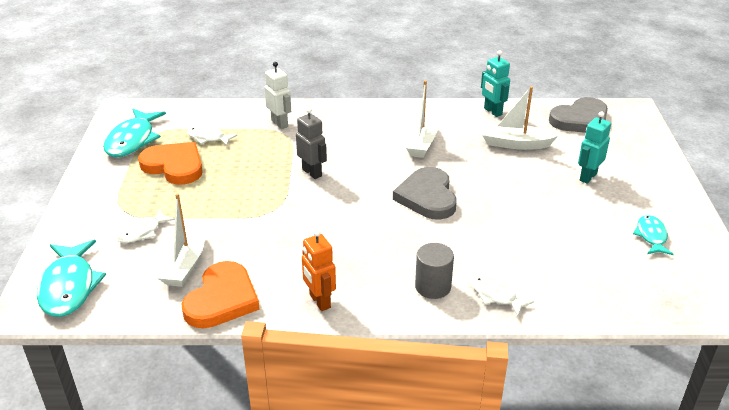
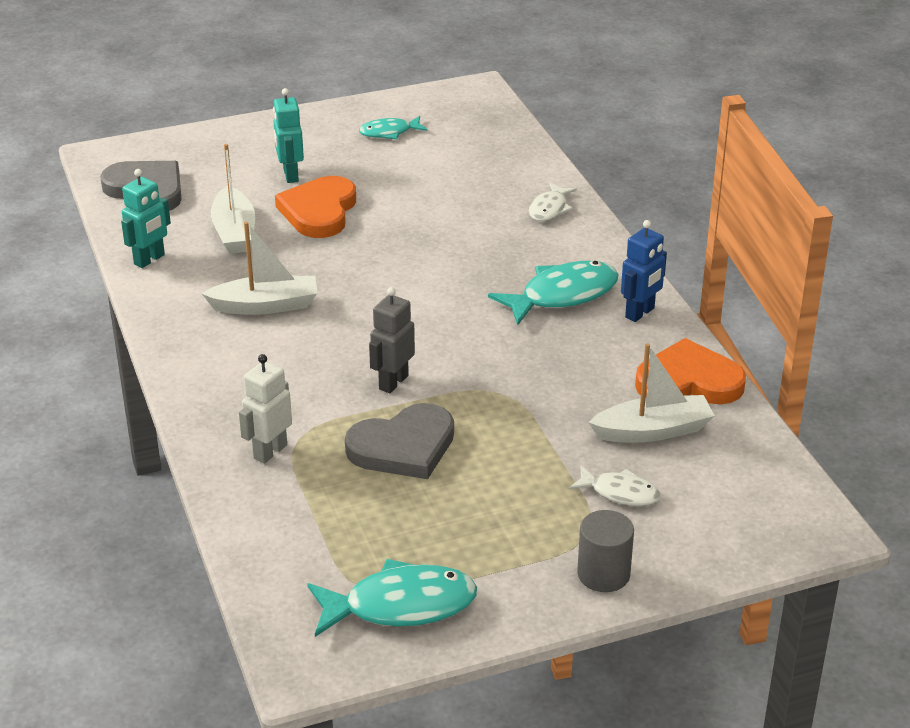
camera: 110 degrees left, 0 degrees up
turquoise fish [37,240,106,317] -> turquoise fish moved to [488,261,619,325]
orange heart [138,142,203,185] -> orange heart moved to [275,176,356,238]
white fish [187,125,238,146] -> none
orange robot [302,230,336,311] -> blue robot [621,220,667,322]
grey heart [393,167,457,220] -> grey heart moved to [345,403,454,479]
grey cylinder [415,243,454,299] -> grey cylinder moved to [577,510,634,592]
turquoise robot [578,111,611,184] -> turquoise robot turned 60 degrees clockwise [273,88,304,183]

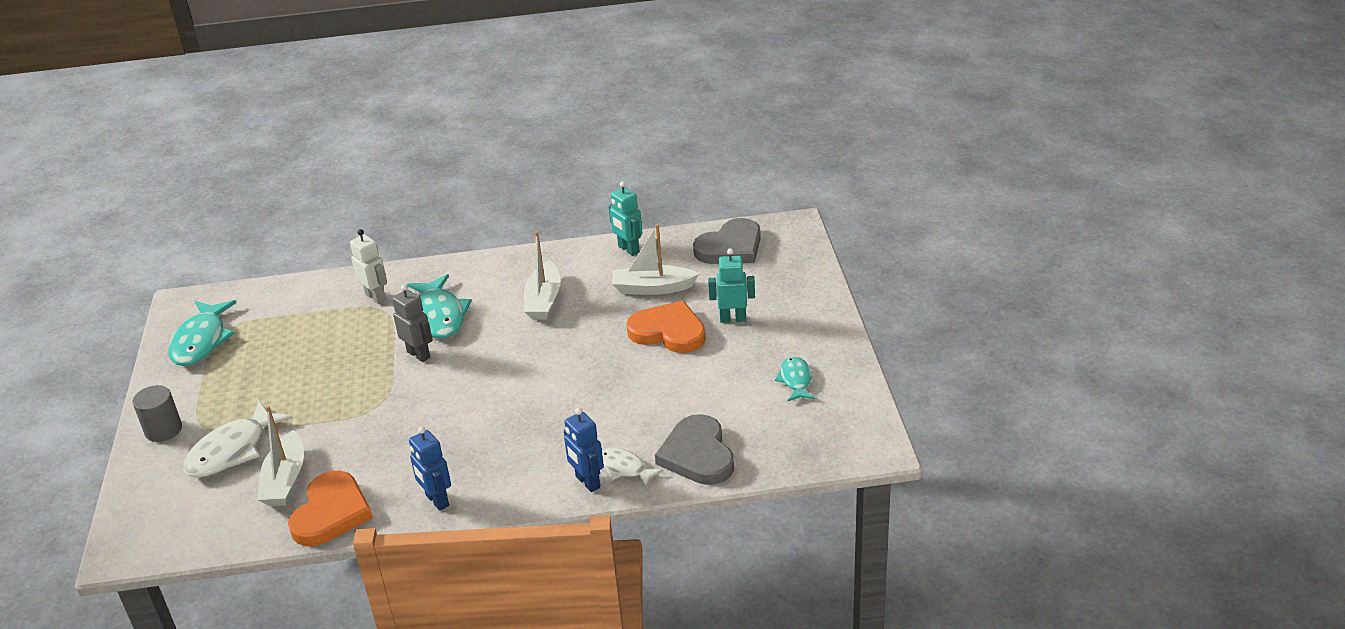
camera: 105 degrees right, 0 degrees up
grey heart [345,403,454,479] -> grey heart moved to [655,414,734,485]
turquoise fish [488,261,619,325] -> turquoise fish moved to [407,274,472,338]
white fish [569,465,661,506] -> white fish [183,401,292,478], size x1.73
none -> blue robot [564,408,604,492]

